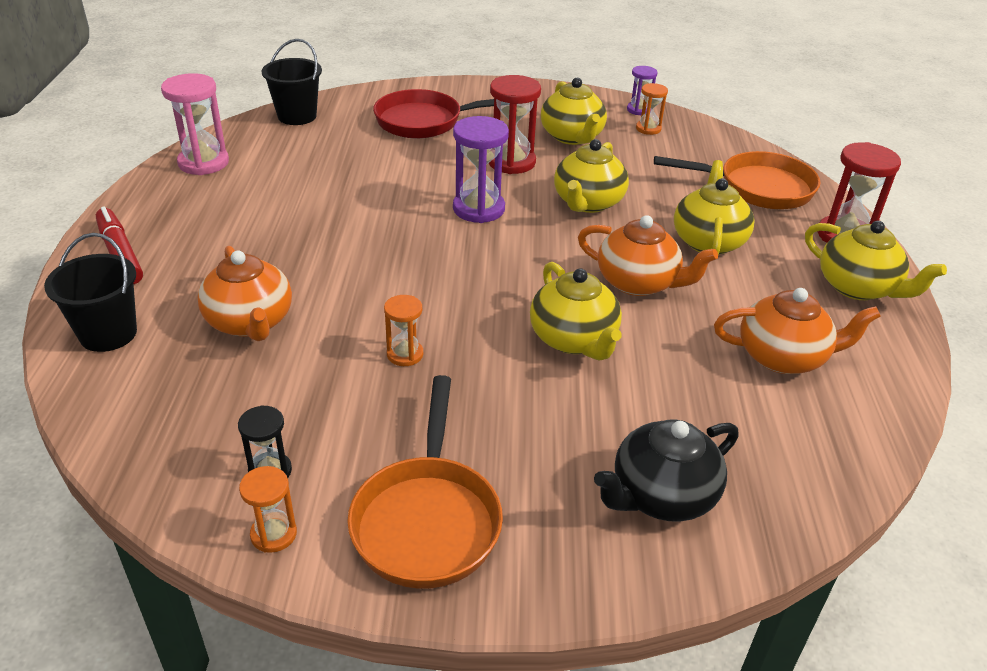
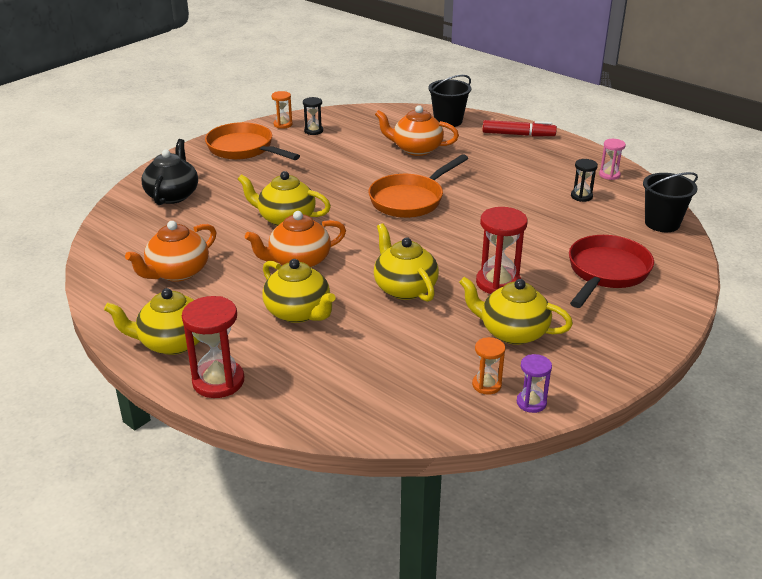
camera: 130 degrees right, 5 degrees down
pink hourglass [161,73,229,175] -> pink hourglass [599,139,626,180], size x0.56
orange hourglass [384,295,423,366] -> none
purple hourglass [453,116,509,223] -> none
orange pan [654,151,821,209] -> orange pan moved to [368,154,468,218]
none -> black hourglass [571,159,598,202]

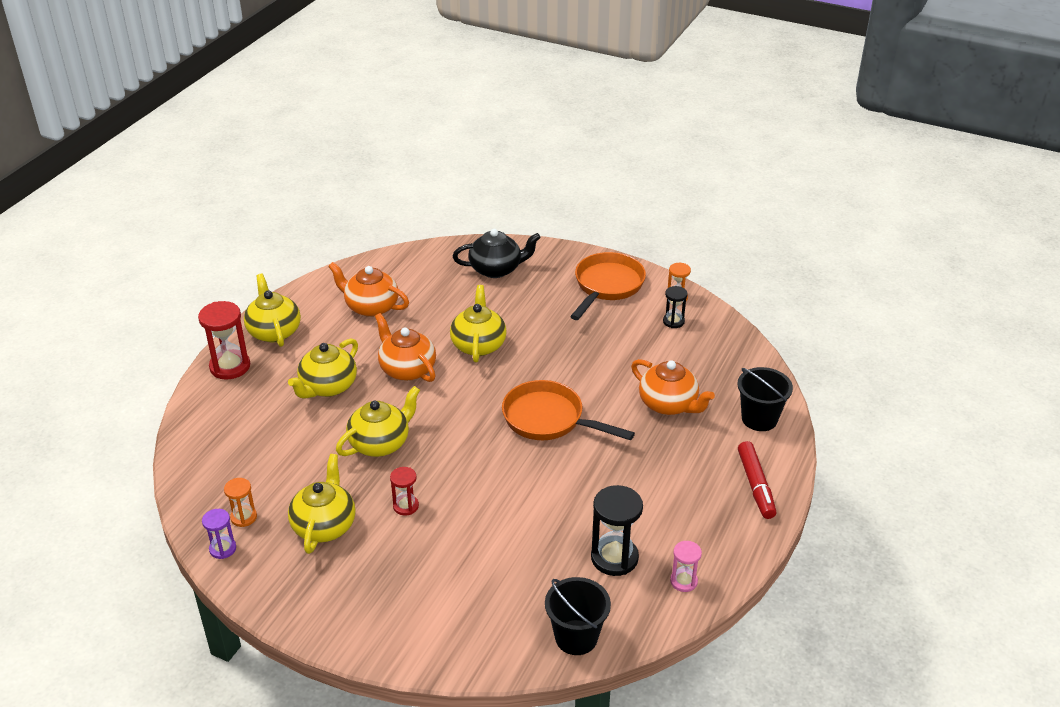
camera: 75 degrees right, 5 degrees up
orange teapot [375,105,459,156] -> orange teapot turned 135 degrees clockwise [631,359,715,415]
red hourglass [476,207,527,294] -> red hourglass [390,467,419,516], size x0.56
red pan [569,235,654,308] -> none
black hourglass [571,159,598,202] -> black hourglass [591,485,643,576], size x1.77

